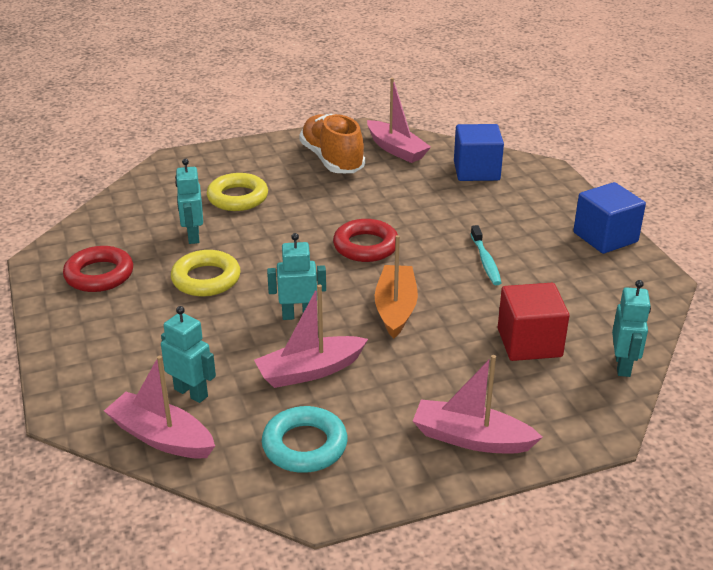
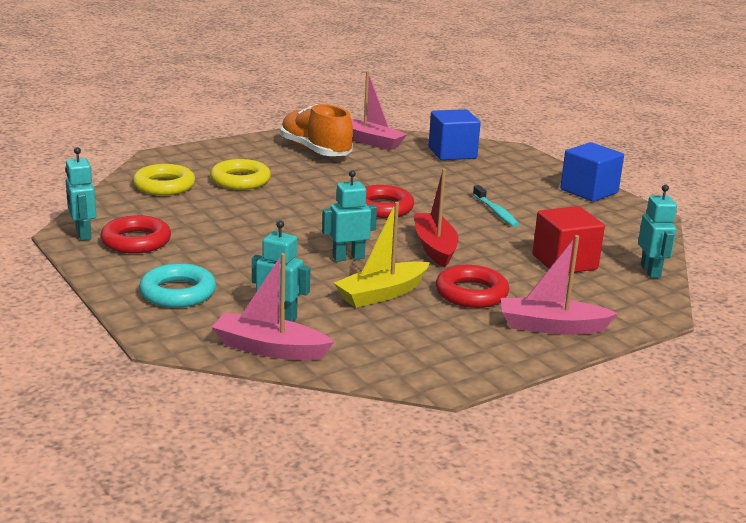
camera: 15 degrees left, 10 degrees down
yellow ring [171,250,241,296] -> yellow ring moved to [133,164,195,195]
turquoise robot [175,158,203,244] -> turquoise robot moved to [65,147,96,241]
pink boat [254,284,368,388] -> yellow boat [334,202,430,308]
turquoise ring [262,406,348,473] -> turquoise ring moved to [139,263,216,308]
orange boat [375,235,418,339] -> red boat [414,169,458,268]
none -> red ring [436,265,509,308]

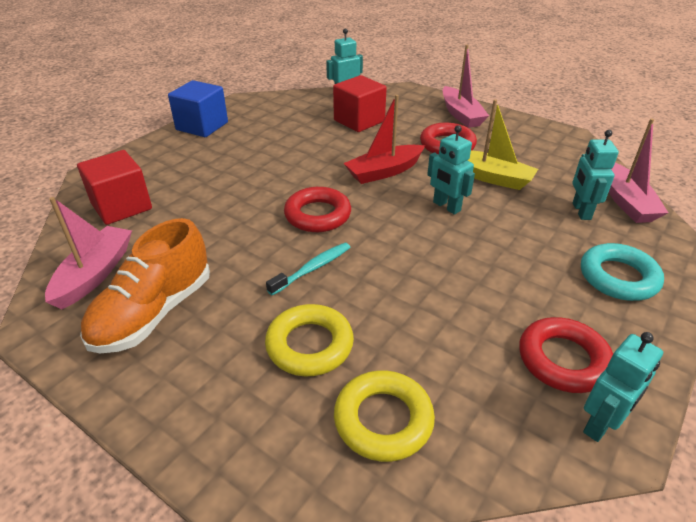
camera: 110 degrees left, 15 degrees up
blue cube [428,109,481,160] -> red cube [77,150,152,225]
turquoise toothbrush [473,185,519,227] -> turquoise toothbrush moved to [266,243,351,296]

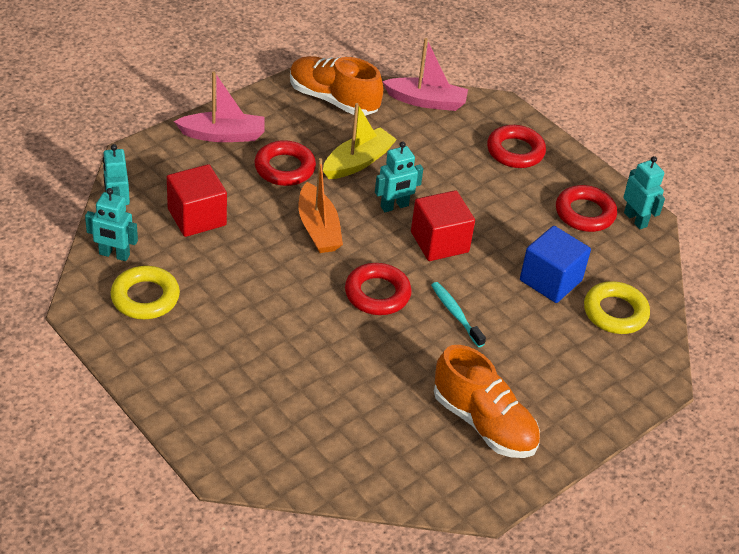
camera: 80 degrees left, 5 degrees up
pink boat [45,197,132,309] -> none
red cube [77,150,152,225] -> red cube moved to [411,190,475,261]
blue cube [168,80,228,137] -> blue cube moved to [520,226,591,303]
yellow ring [265,304,354,376] -> yellow ring moved to [111,266,180,319]
red boat [344,95,425,184] -> orange boat [299,158,343,253]
turquoise robot [572,130,619,220] -> turquoise robot moved to [85,188,138,261]
turquoise ring [581,243,664,301] -> red ring [487,125,546,168]
none -> orange shoe [290,56,383,116]

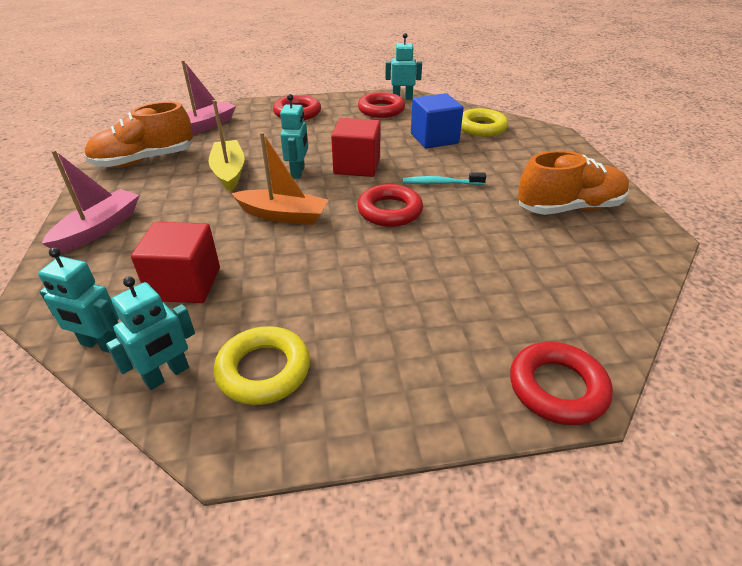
camera: 55 degrees left, 5 degrees down
red ring [254,140,316,186] -> red ring moved to [510,342,613,425]

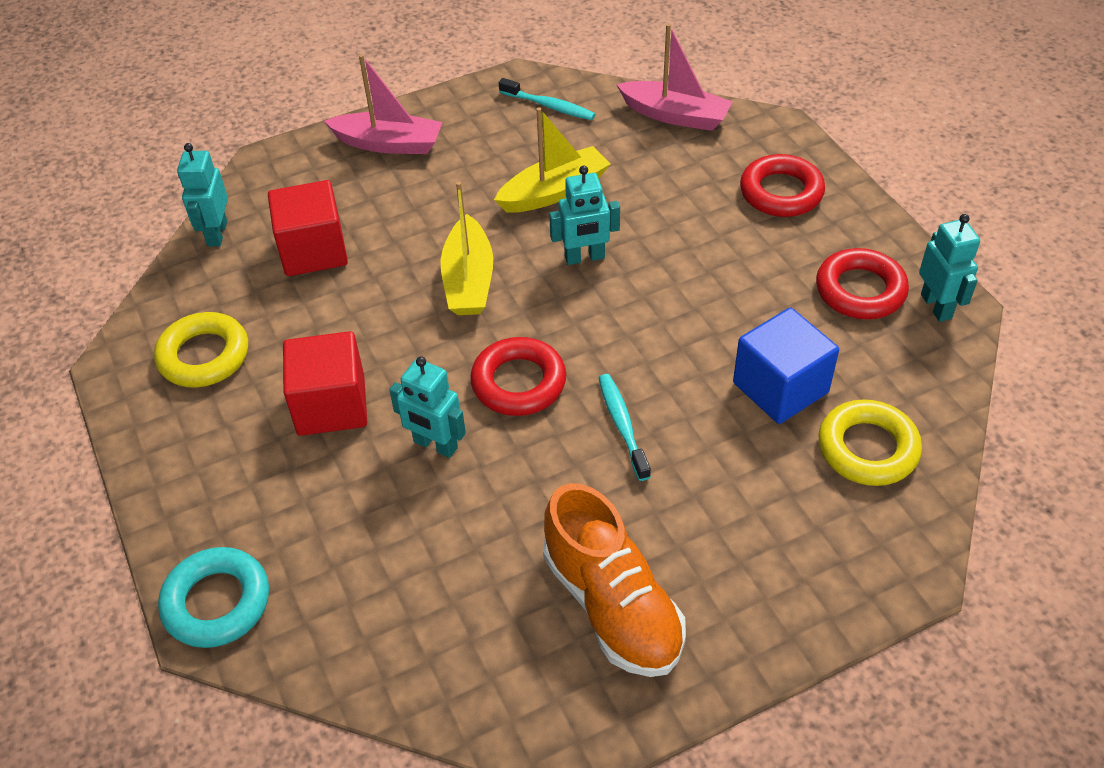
camera: 75 degrees right, 10 degrees up
orange shoe [84,102,193,168] -> turquoise toothbrush [499,78,595,120]
turquoise robot [106,276,195,390] -> turquoise robot moved to [389,356,466,458]
orange boat [231,132,329,225] -> yellow boat [440,181,493,315]
red cube [331,118,381,177] -> red cube moved to [283,331,367,436]
red ring [510,342,613,425] -> turquoise ring [158,547,269,648]

